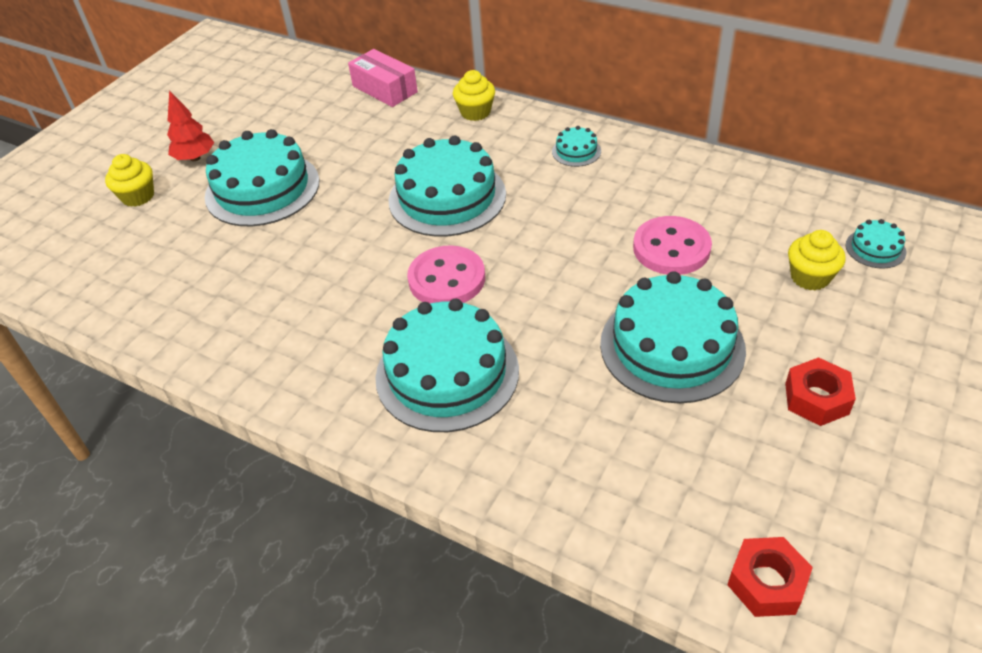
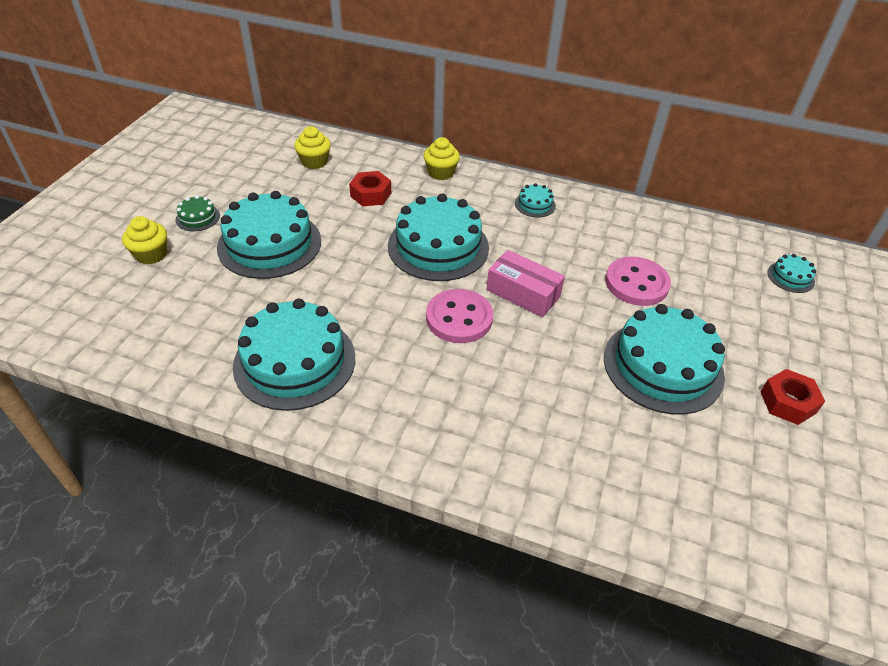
camera: 15 degrees left, 0 degrees up
red tree [167,90,214,161] -> green cake [175,195,220,231]
pink box [348,49,418,107] -> pink box moved to [487,250,565,317]
turquoise cake [375,299,519,432] -> turquoise cake moved to [233,299,355,411]
red nut [728,537,813,617] -> red nut moved to [349,171,391,206]
yellow cupcake [788,230,846,290] -> yellow cupcake moved to [294,126,331,169]

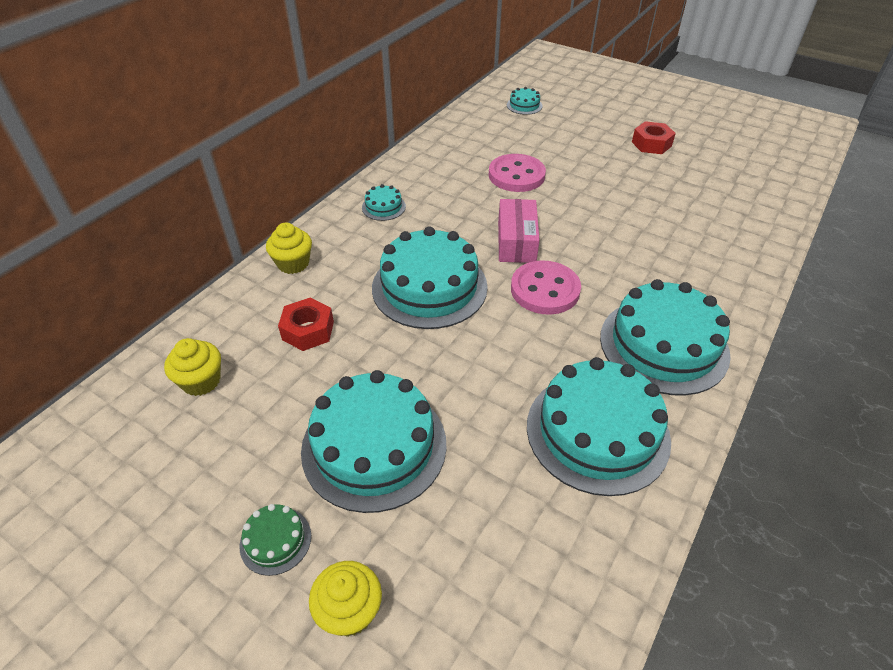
camera: 75 degrees left, 0 degrees up
pink box [487,250,565,317] -> pink box turned 45 degrees counterclockwise [498,199,540,263]
turquoise cake [604,304,725,415] -> turquoise cake moved to [600,279,731,396]

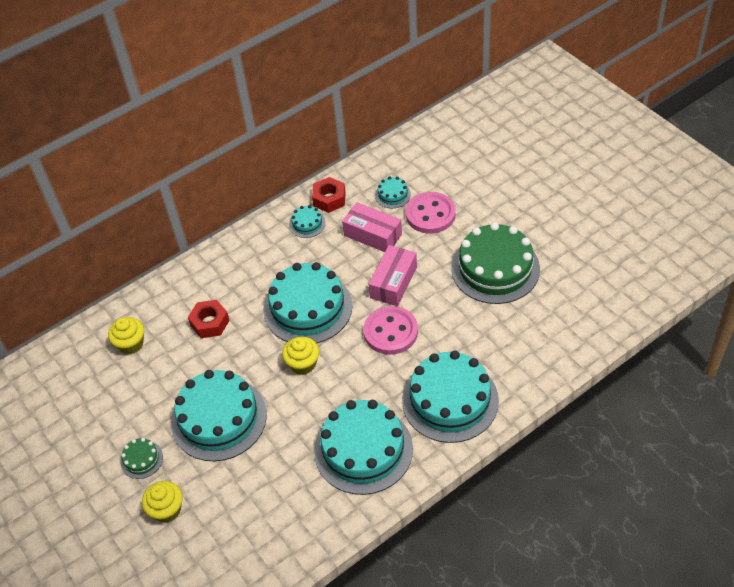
camera: 25 degrees right, 5 degrees up
yellow cupcake [266,222,312,274] -> yellow cupcake moved to [282,337,319,375]
turquoise cake [507,87,543,115] -> turquoise cake moved to [375,176,411,208]
red nut [632,121,676,154] -> red nut moved to [312,177,346,213]
none -> pink box [342,202,402,252]
none -> green cake [451,222,540,304]

